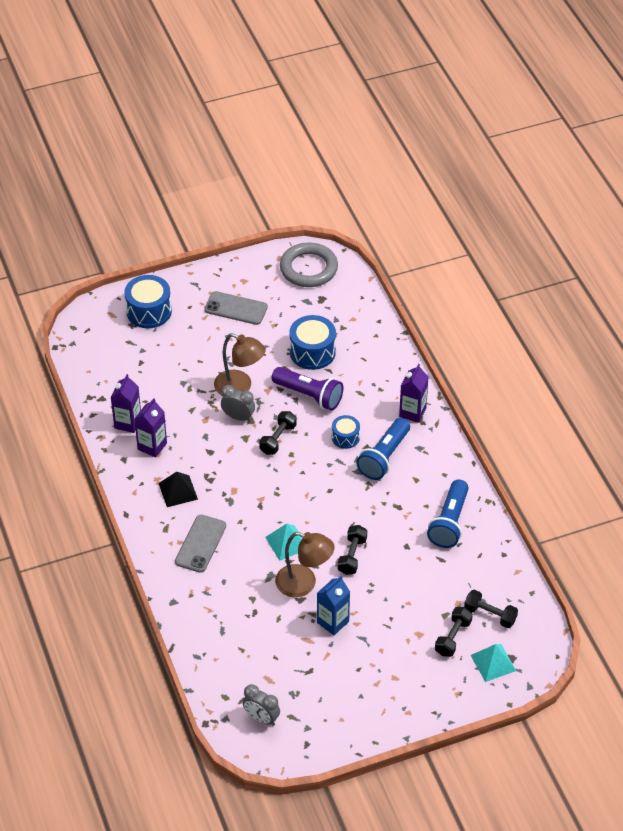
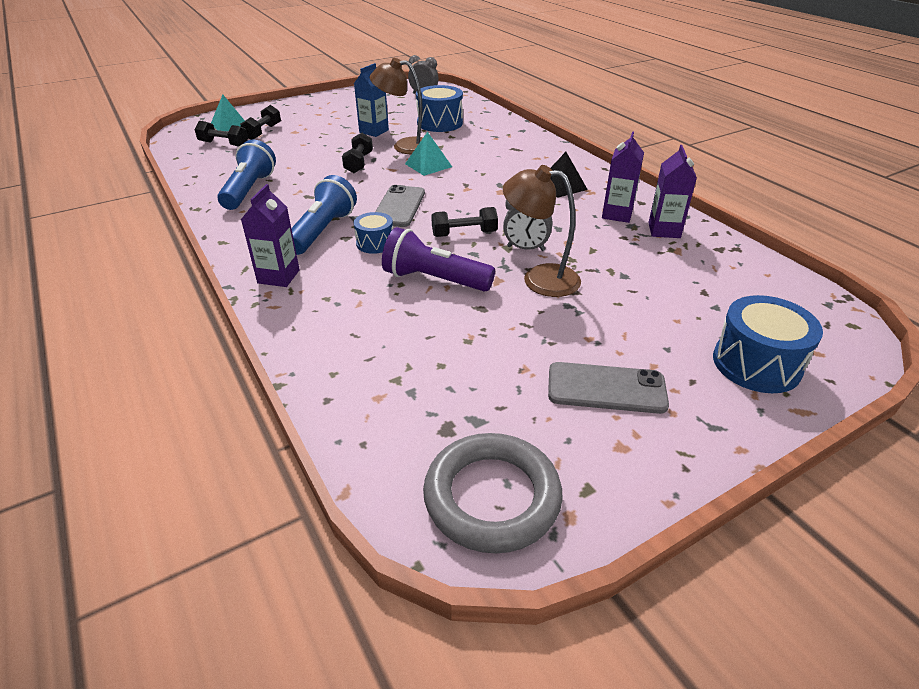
camera: 170 degrees right, 10 degrees down
grey phone [175,515,226,573] -> grey phone moved to [375,185,425,227]
black dumbbell [259,411,297,455] -> black dumbbell turned 60 degrees clockwise [431,207,498,237]
blue drum [289,315,336,370] -> blue drum moved to [416,85,463,132]

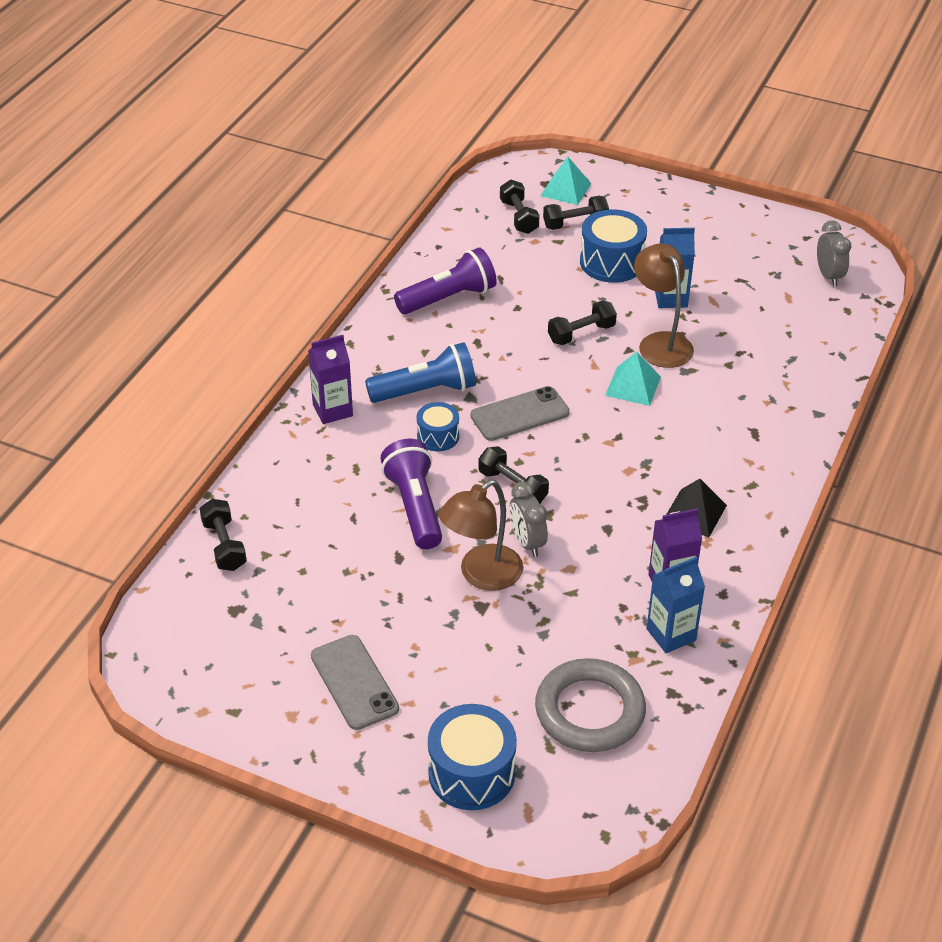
camera: 55 degrees right, 5 degrees up
blue flashlight [217,140,276,210] -> purple flashlight [394,247,497,314]
blue drum [416,85,463,132] -> blue drum moved to [580,209,647,283]
grey ring [423,433,563,553] -> grey ring moved to [535,658,646,752]
brown lamp [503,165,581,297] -> brown lamp turned 120 degrees counterclockwise [439,480,523,591]
purple carton [648,145,697,238] -> blue carton [646,556,705,653]
none -> black dumbbell [199,499,247,571]

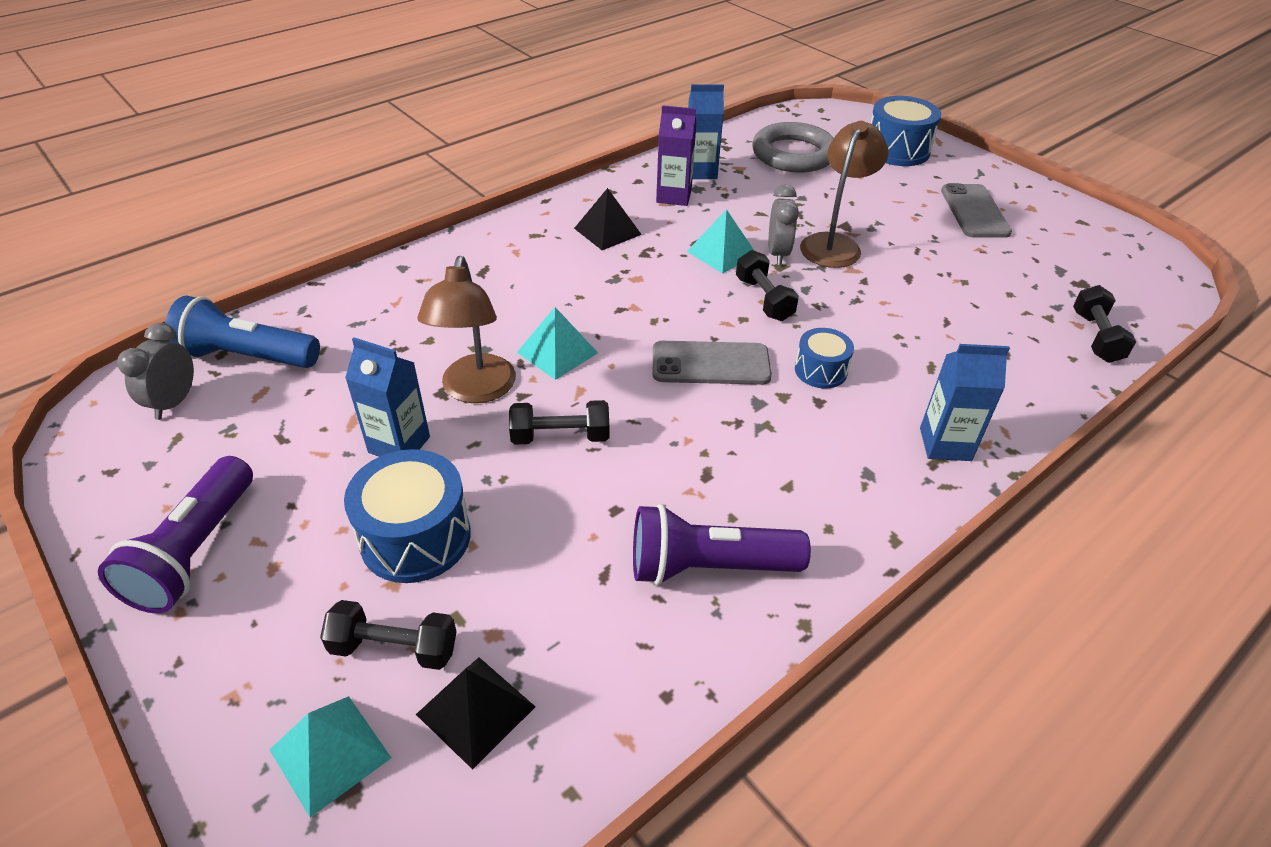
camera: 155 degrees left, 0 degrees up
purple carton [308,335,353,424] -> blue carton [920,344,1010,461]
blue flashlight [365,342,476,403] -> blue flashlight moved to [165,296,320,368]
purple flashlight [380,439,442,549] -> purple flashlight moved to [98,456,253,614]
brown lamp [439,480,523,591] -> brown lamp turned 45 degrees counterclockwise [800,121,889,268]
black dumbbell [500,180,540,234] -> black pyramid [416,657,536,770]
none -> turquoise pyramid [687,209,754,274]

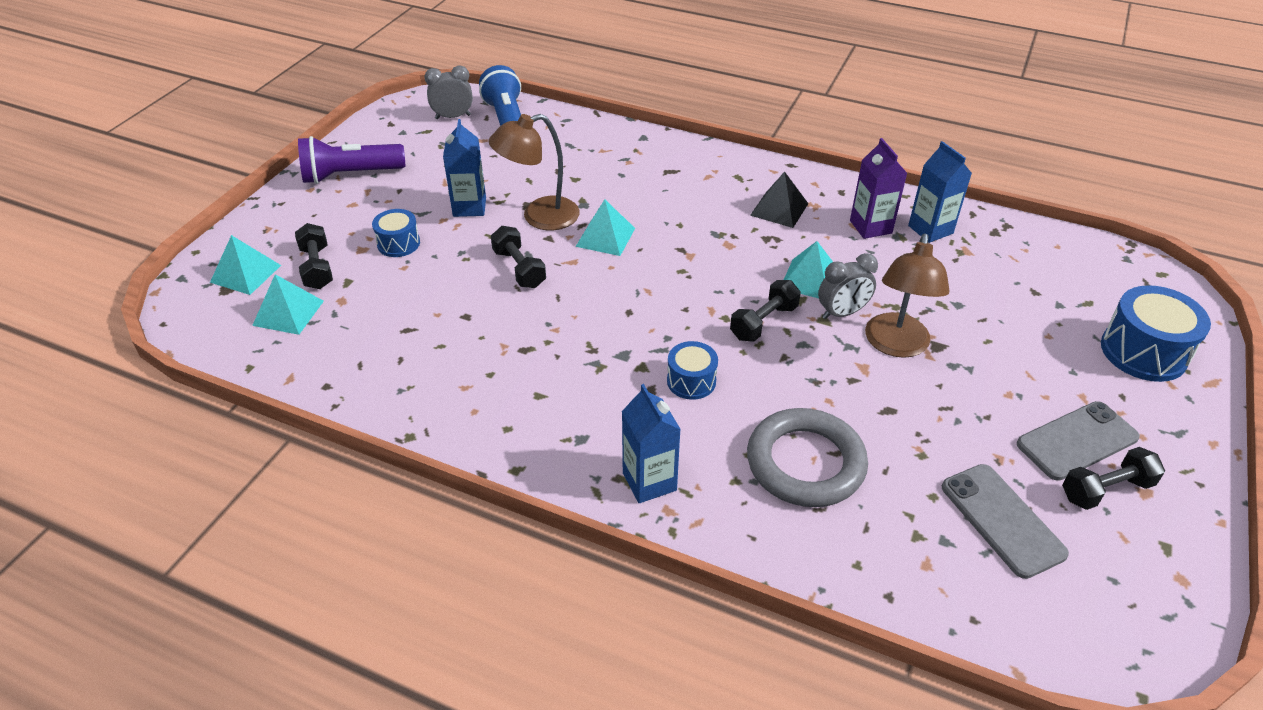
camera: 65 degrees right, 0 degrees up
blue drum [344,449,471,583] -> blue drum [372,209,420,257], size x0.59
black pyramid [416,657,536,770] -> turquoise pyramid [252,274,324,335]
purple flashlight [633,504,811,585] -> none
grey phone [653,341,772,385] -> grey phone moved to [942,464,1069,579]
grey ring [752,122,834,173] -> grey ring moved to [747,408,868,507]
brown lamp [800,121,889,268] -> brown lamp turned 105 degrees clockwise [865,234,950,358]
black dumbbell [1073,285,1136,363] -> black dumbbell moved to [1062,447,1165,510]

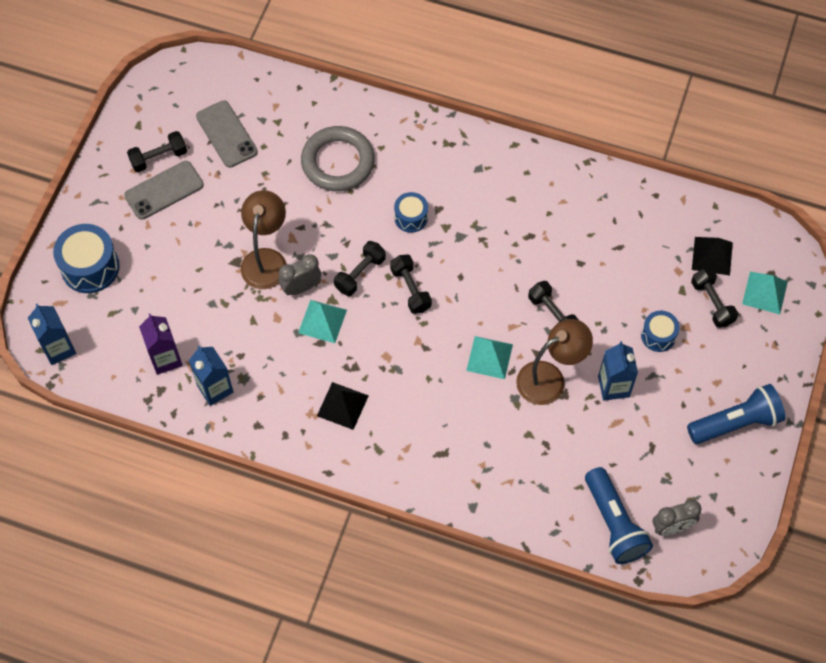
camera: 175 degrees right, 20 degrees up
turquoise pyramid [252,274,324,335] -> black pyramid [692,237,733,275]
purple flashlight [298,136,405,184] -> blue flashlight [687,384,785,444]
blue carton [622,384,681,503] -> blue carton moved to [28,304,76,365]
purple carton [850,138,907,239] -> purple carton moved to [139,314,183,375]
none -> black dumbbell [390,254,432,314]

